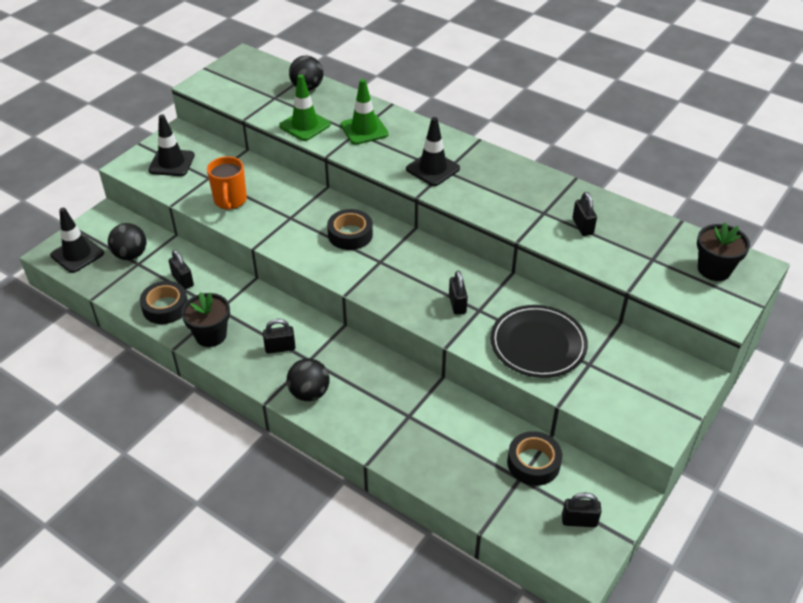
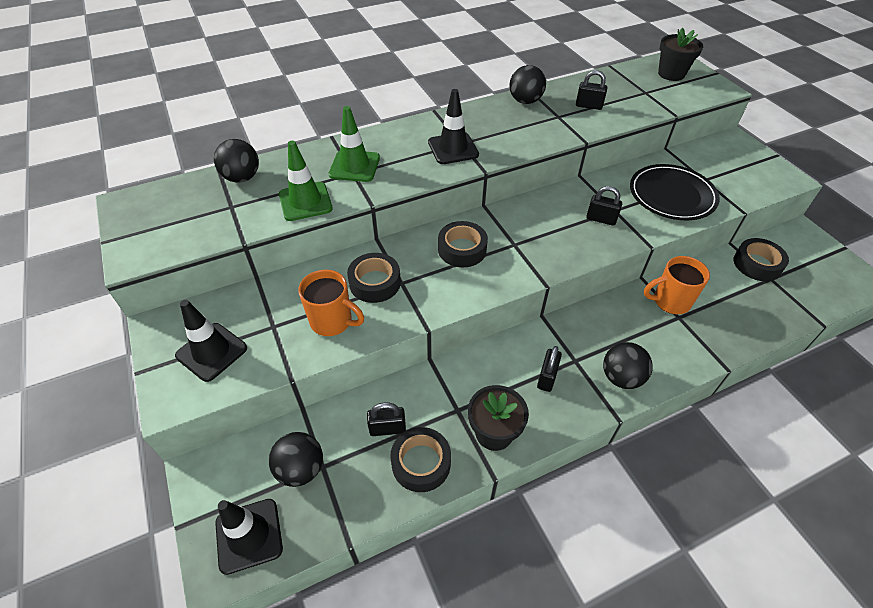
camera: 60 degrees left, 5 degrees up
black padlock [562,493,601,527] -> none
none -> black tape [347,253,401,303]
none -> black ball [509,65,546,104]
none -> orange mug [644,256,710,314]

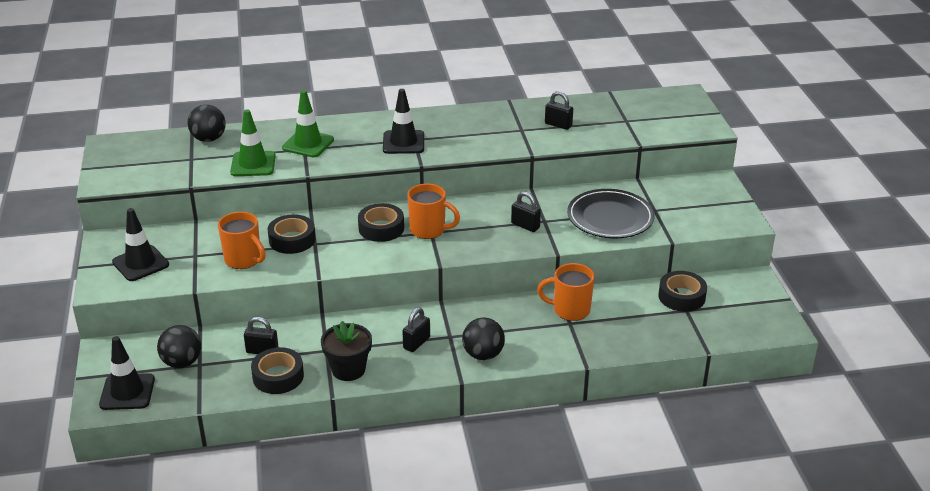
camera: 15 degrees right, 15 degrees down
black ball [509,65,546,104] -> none
black flower pot [658,28,703,81] -> none
none -> orange mug [407,184,460,239]

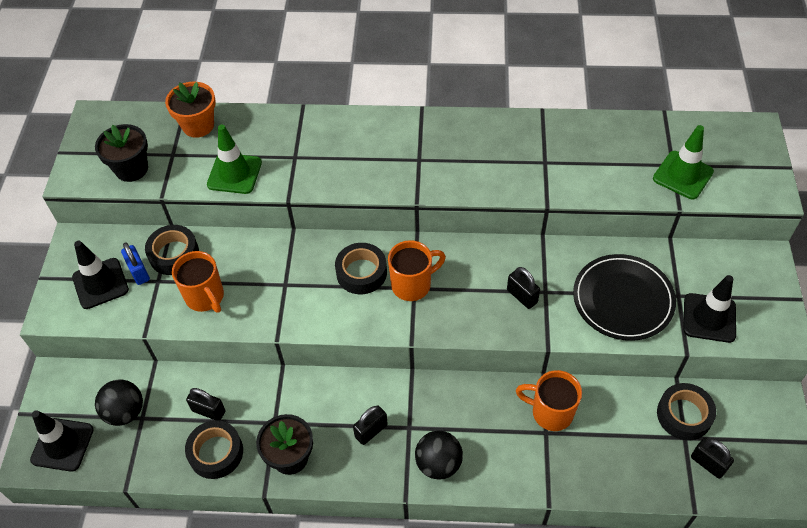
camera: 15 degrees right, 20 degrees up
black ball [188,105,226,142] -> orange flower pot [165,81,216,138]
black tape [268,214,315,254] -> black tape moved to [145,225,199,275]
green traffic cone [282,90,334,157] -> green traffic cone moved to [653,125,714,199]
black traffic cone [383,89,424,154] -> black traffic cone moved to [683,275,736,343]
orange mug [407,184,460,239] -> orange mug turned 60 degrees counterclockwise [388,240,446,301]
black padlock [545,91,573,130] -> black padlock moved to [691,438,734,479]
none -> black flower pot [95,124,148,182]
none -> blue padlock [121,242,150,285]

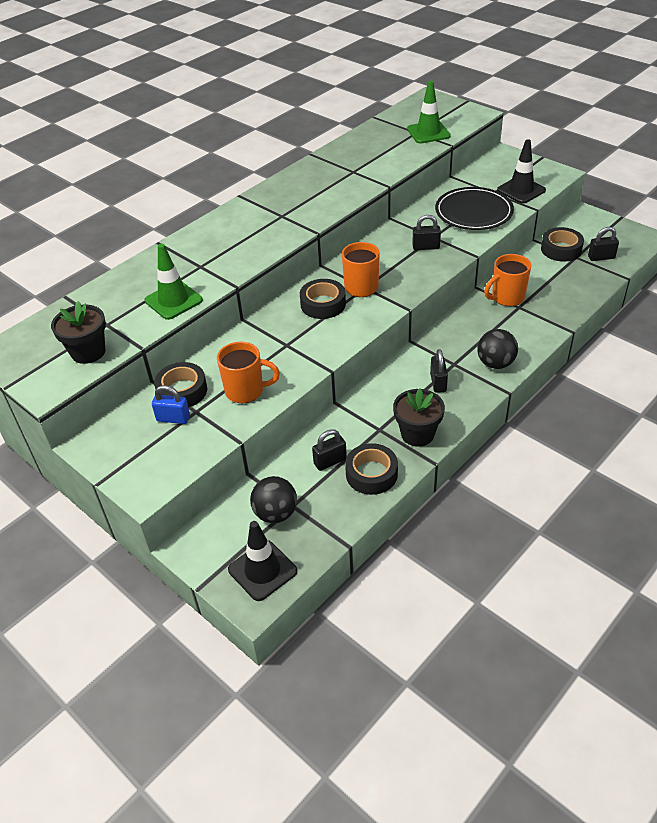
camera: 50 degrees left, 10 degrees down
black traffic cone [72,241,129,309] -> none
orange flower pot [165,81,216,138] -> none

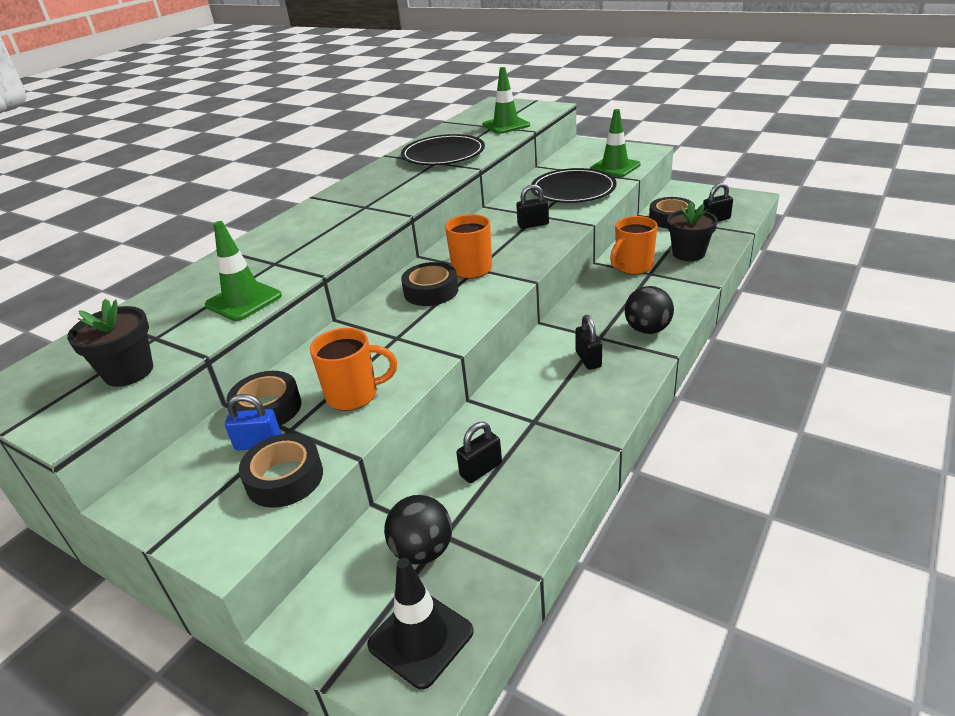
camera: 10 degrees left, 10 degrees down
black tape [345,443,398,495] -> black tape moved to [239,434,323,508]
black flower pot [393,388,445,447] -> black flower pot moved to [667,202,718,261]
black traffic cone [497,139,546,203] -> green traffic cone [590,109,641,177]
none -> black plate [401,134,485,165]

